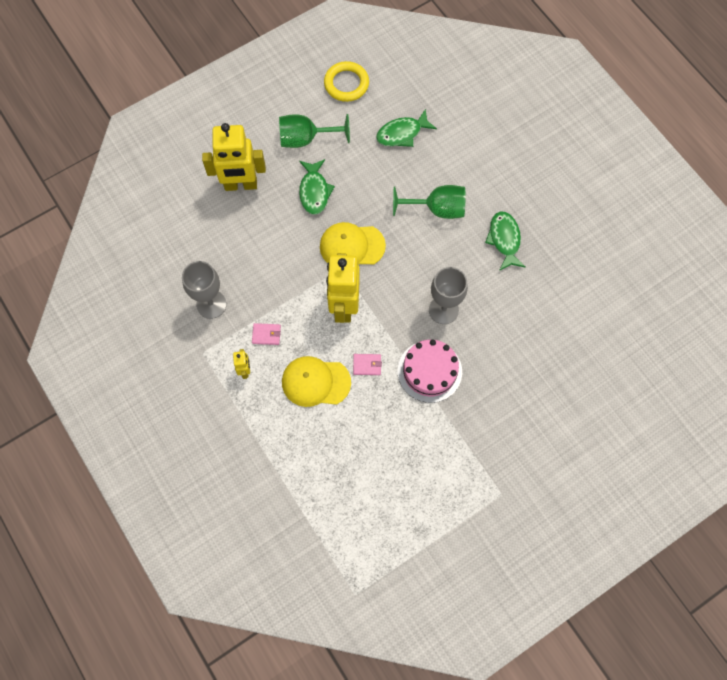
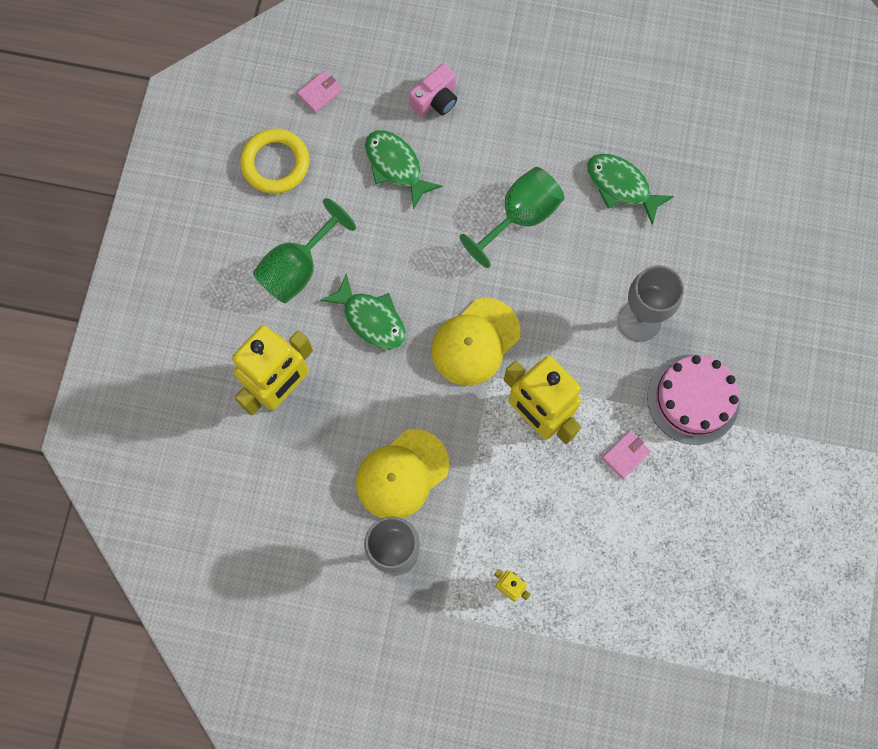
camera: 45 degrees left, 5 degrees up
pink wallet [252,323,281,345] -> pink wallet moved to [297,71,342,113]
yellow cap [282,356,351,407] -> yellow cap moved to [356,429,449,518]
green fish [376,109,437,147] -> green fish turned 120 degrees clockwise [365,130,442,210]
none -> pink camera [409,64,457,116]

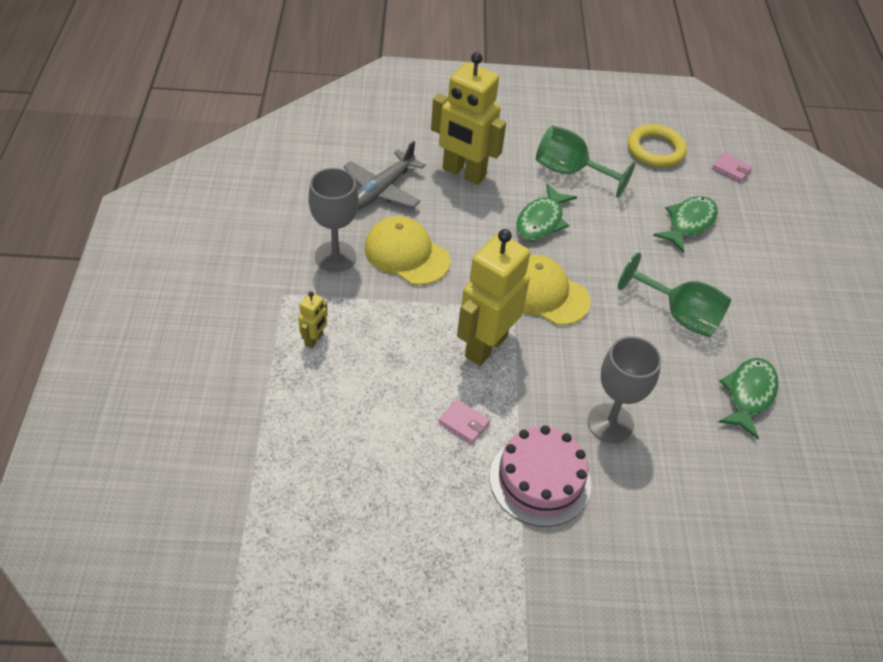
camera: 75 degrees right, 25 degrees down
pink camera [409,64,457,116] -> none
none -> grey plane [343,141,425,210]

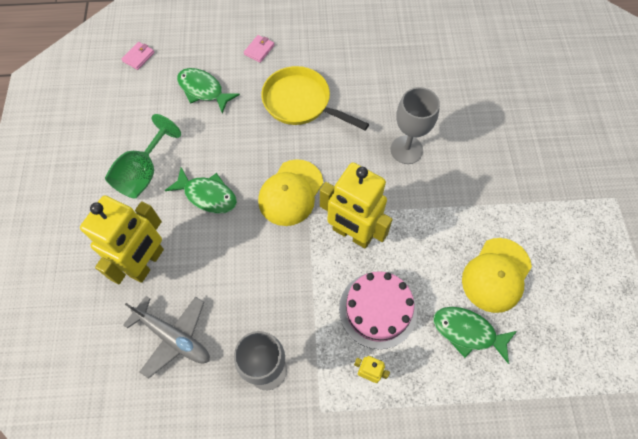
camera: 90 degrees left, 15 degrees up
yellow cap [364,216,450,285] -> yellow cap moved to [462,238,532,313]
pink wallet [439,399,490,444] -> pink wallet moved to [244,35,274,63]
pink cake [490,425,591,527] -> pink cake moved to [339,271,417,349]
green goblet [618,252,731,337] -> yellow pan [261,66,369,131]
yellow ring [628,124,687,167] -> none
green fish [718,358,778,439] -> green fish moved to [433,307,517,364]

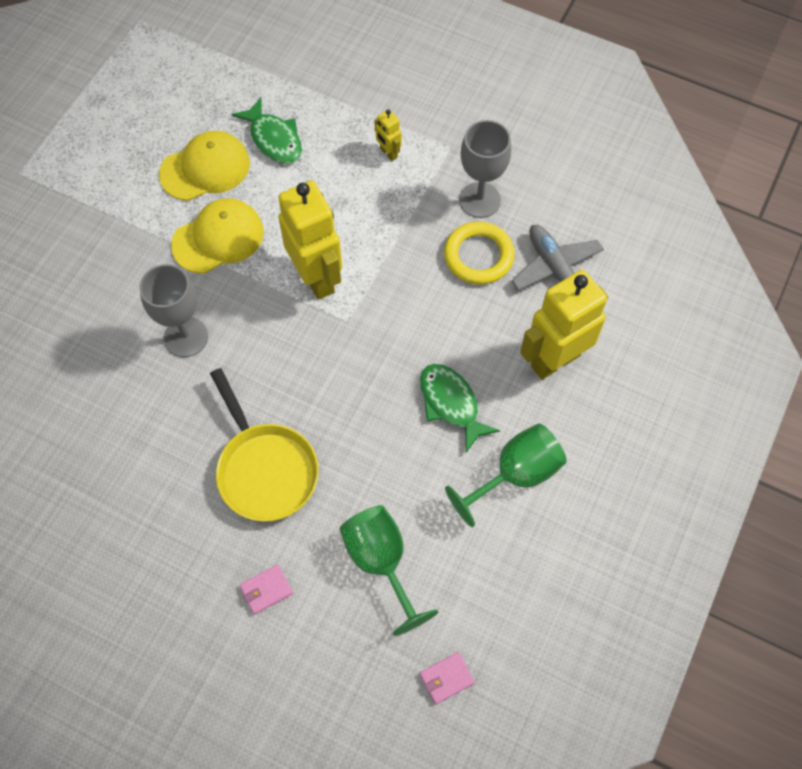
camera: 150 degrees left, 0 degrees up
green fish [177,68,240,114] -> green goblet [340,505,438,636]
yellow cap [258,159,323,226] -> yellow cap moved to [171,198,264,274]
pink cake [339,271,417,349] -> none
none -> yellow ring [444,222,514,285]

